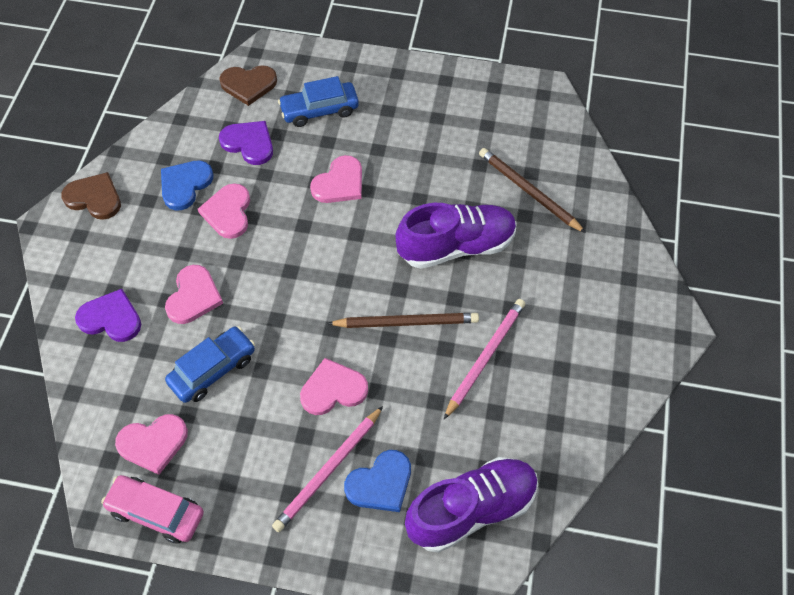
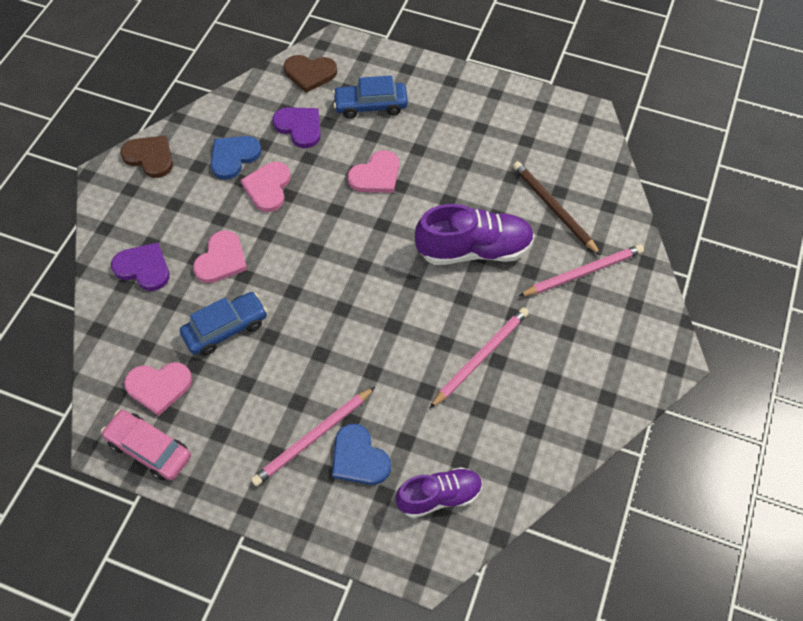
camera: 10 degrees right, 0 degrees up
pink heart [300,358,368,415] -> none
brown pencil [327,313,479,328] -> none
blue heart [344,450,411,512] -> blue heart turned 75 degrees clockwise [332,424,391,485]
purple shoe [405,457,538,553] -> purple shoe [396,467,482,518], size x0.65
none -> pink pencil [519,244,644,296]

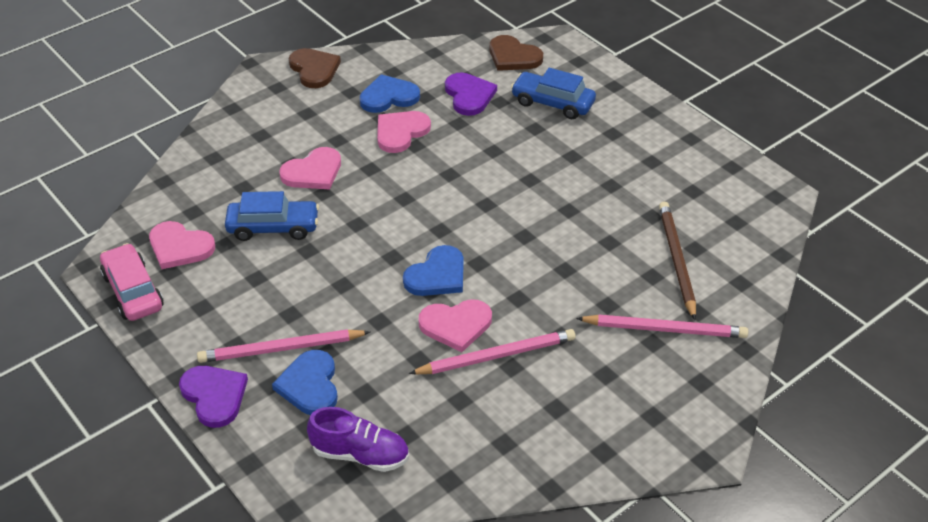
camera: 30 degrees right, 15 degrees down
purple heart [111,242,170,291] -> purple heart moved to [179,366,248,428]
pink heart [348,150,399,193] -> pink heart moved to [419,299,492,352]
purple shoe [415,204,534,265] -> none
none -> blue heart [403,245,464,296]

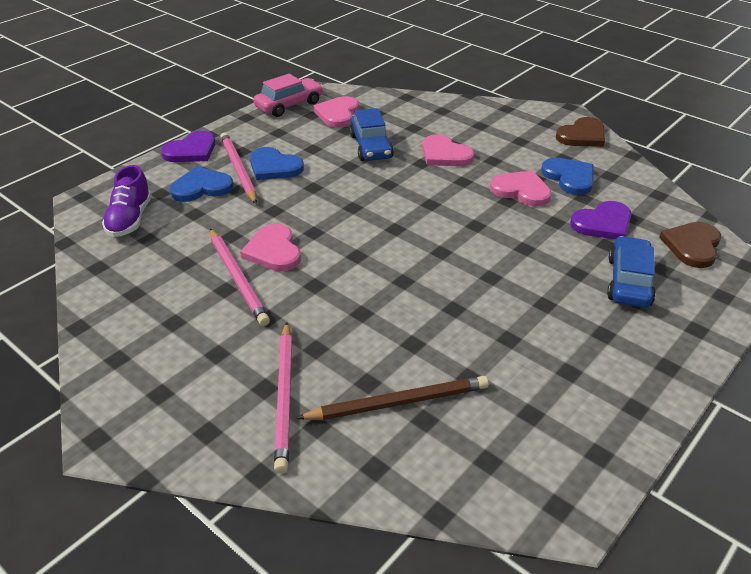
camera: 80 degrees right, 5 degrees down
blue heart [403,245,464,296] -> blue heart moved to [250,147,304,180]

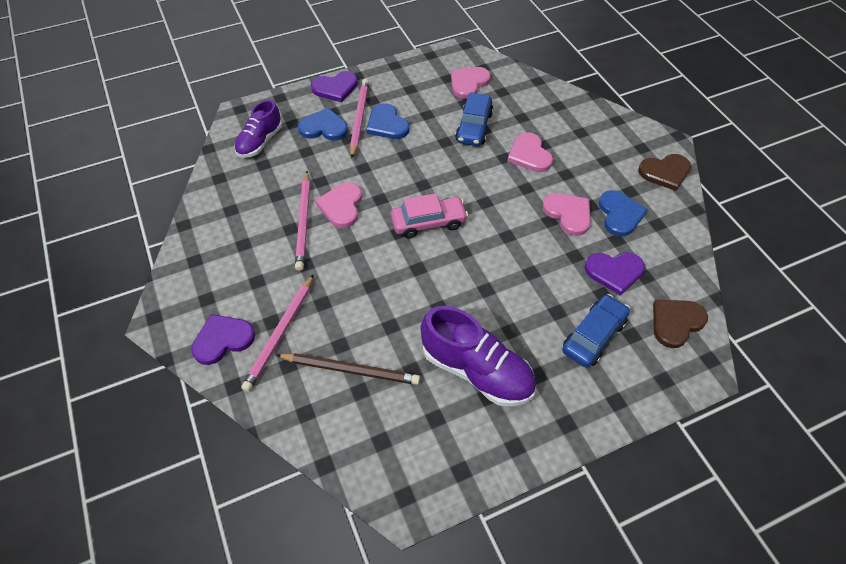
camera: 25 degrees right, 15 degrees up
pink car [253,73,323,117] -> pink car moved to [391,193,468,239]
none -> purple heart [191,314,255,365]
none -> purple shoe [420,306,536,407]

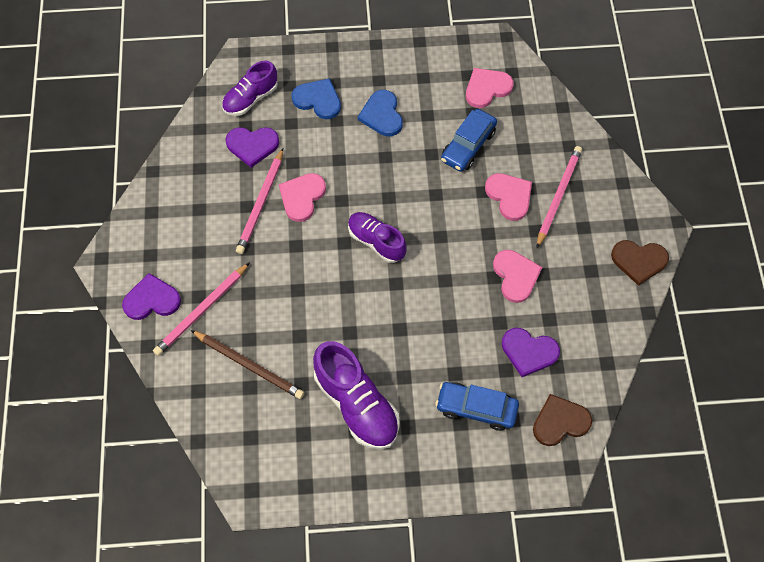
camera: 20 degrees right, 10 degrees up
purple heart [311,71,358,102] -> purple heart moved to [225,127,279,168]
pink pencil [350,79,369,158] -> pink pencil moved to [537,146,582,248]
pink car [391,193,468,239] -> purple shoe [348,212,407,263]
pink heart [507,132,553,172] -> pink heart turned 150 degrees clockwise [485,173,532,221]
blue car [562,294,630,368] -> blue car turned 135 degrees counterclockwise [435,382,519,431]
blue heart [599,190,648,237] -> none

